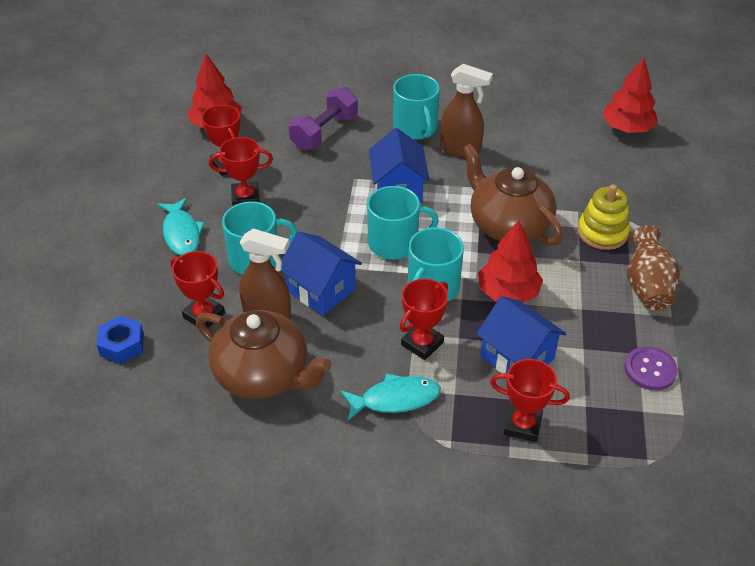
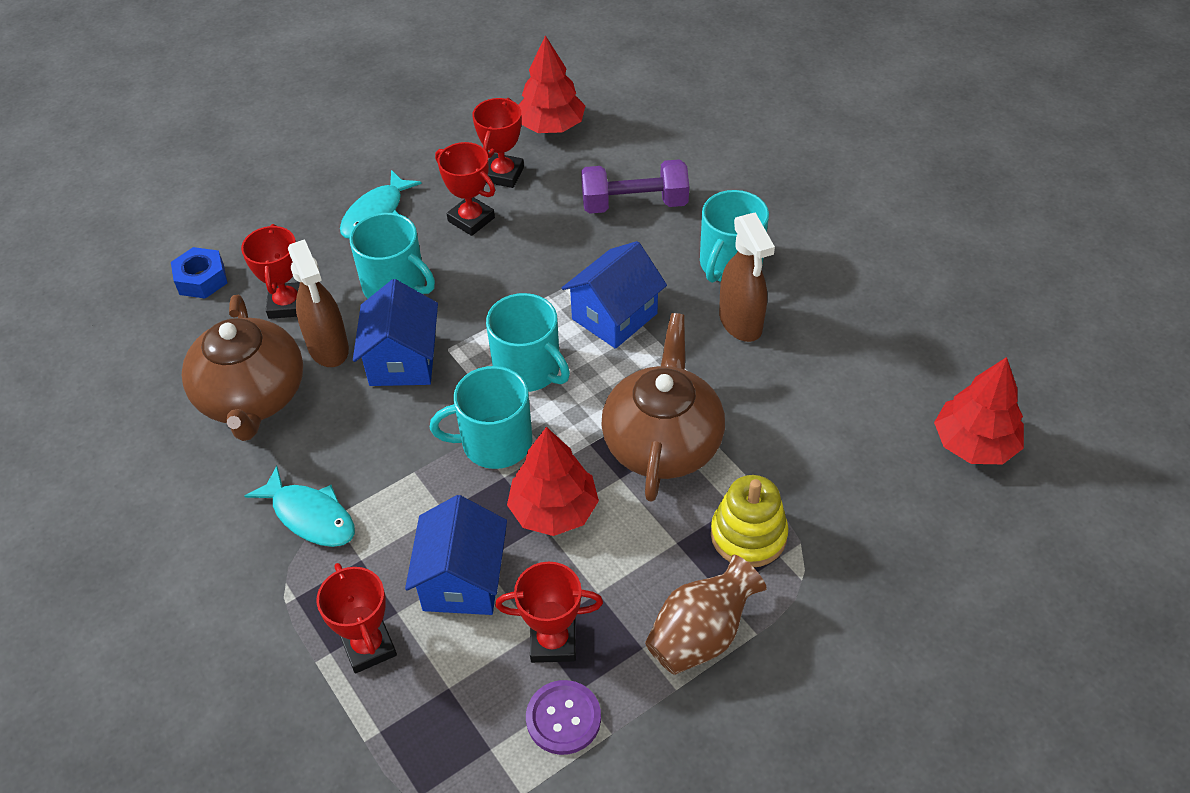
camera: 50 degrees right, 5 degrees up
red trophy [400,279,448,360] -> red trophy moved to [495,562,603,663]

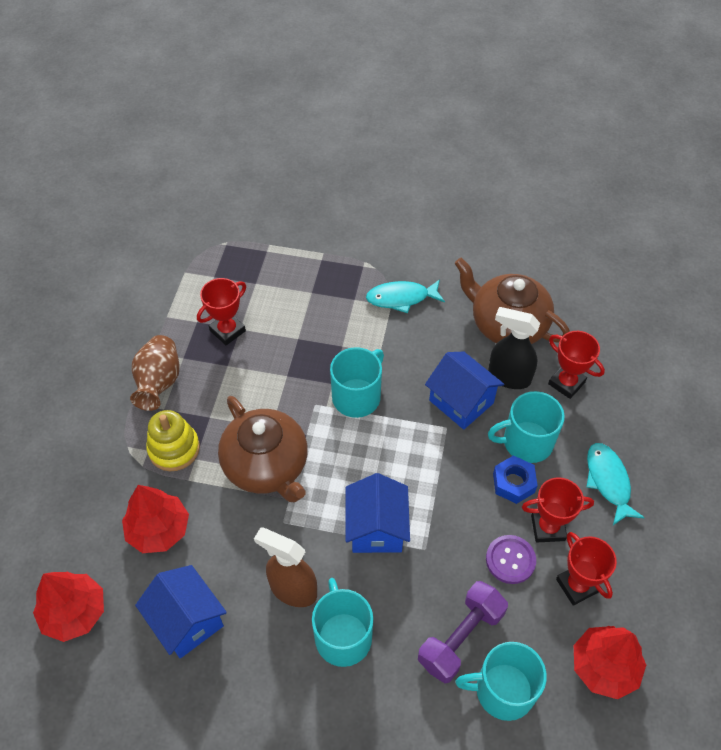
camera: 135 degrees right, 5 degrees up
blue nut [171,247,227,299] -> blue nut moved to [493,455,538,504]
brown spray bottle [288,239,349,367] -> black spray bottle [488,307,540,389]
red trophy [317,563,397,673] -> none
blue house [405,495,507,615] -> blue house moved to [135,565,227,659]
turquoise mug [486,293,570,392] -> turquoise mug moved to [455,642,547,721]
red tree [507,427,599,536] -> red tree moved to [122,485,189,553]
purple button [526,680,601,755] -> purple button moved to [486,535,536,584]

